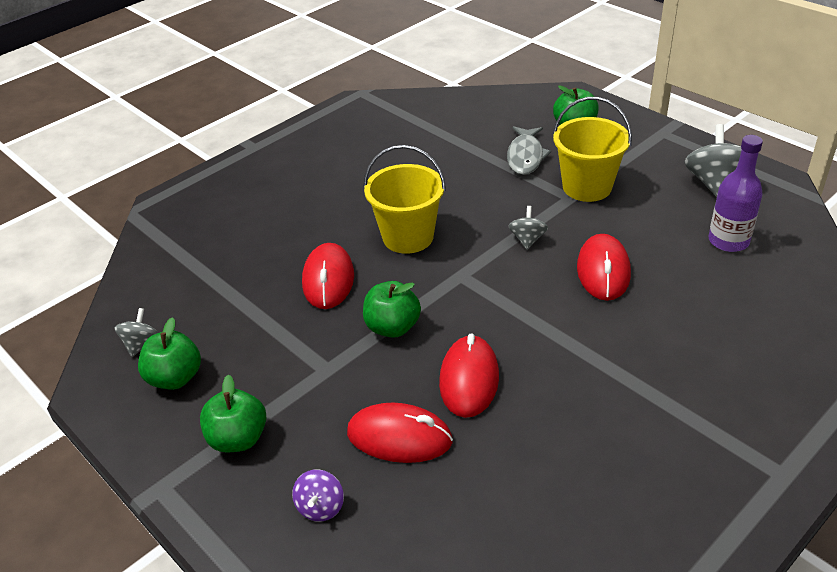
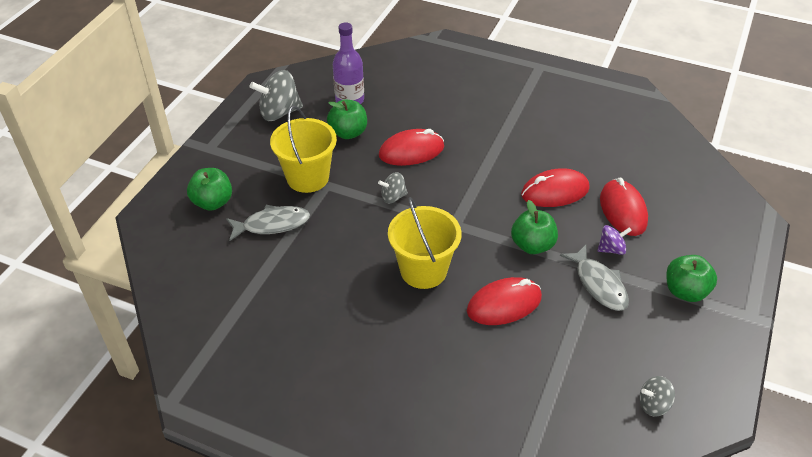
camera: 115 degrees left, 5 degrees up
green apple [138,317,201,390] -> green apple moved to [327,100,367,139]
purple spinning top [292,469,344,521] -> purple spinning top moved to [597,225,632,255]
none -> grey fish [560,245,629,311]

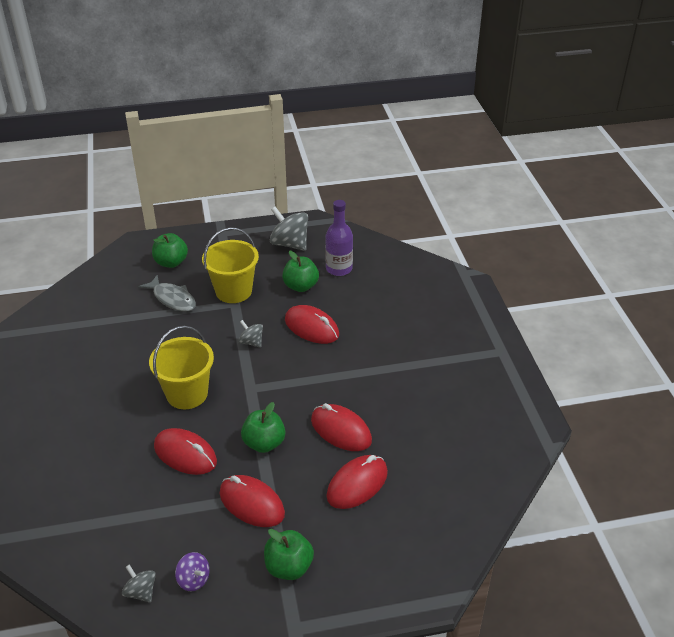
camera: 55 degrees right, 5 degrees down
grey fish [560,245,629,311] -> red mouse [220,475,285,527]
purple spinning top [597,225,632,255] -> purple spinning top moved to [175,552,210,591]

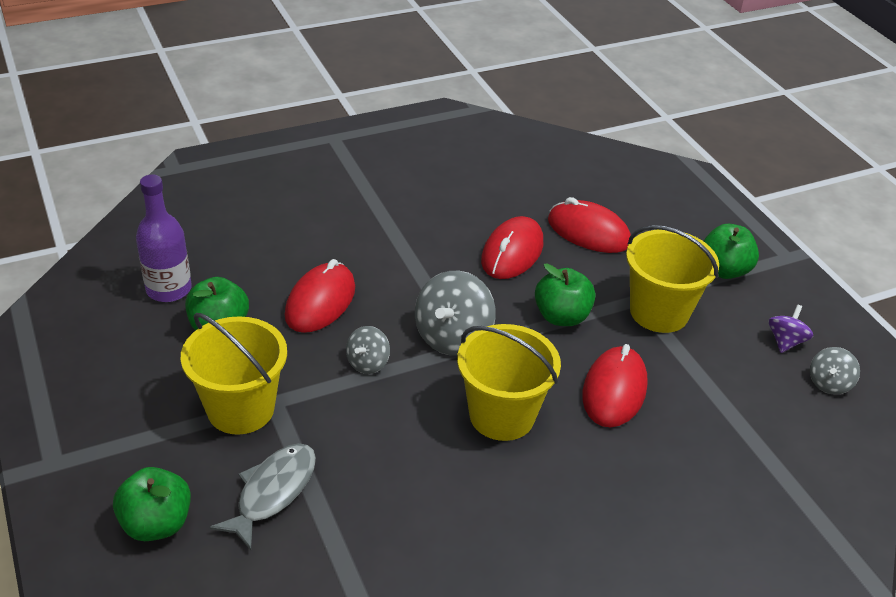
camera: 105 degrees left, 0 degrees up
red mouse [220,475,285,527] -> yellow bucket [626,225,719,333]
grey spinning top [270,207,308,251] -> grey spinning top moved to [415,271,496,355]

